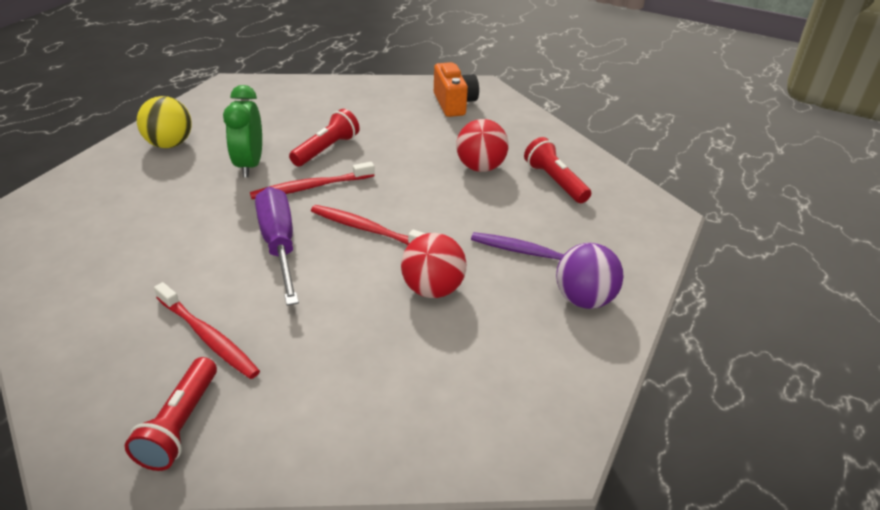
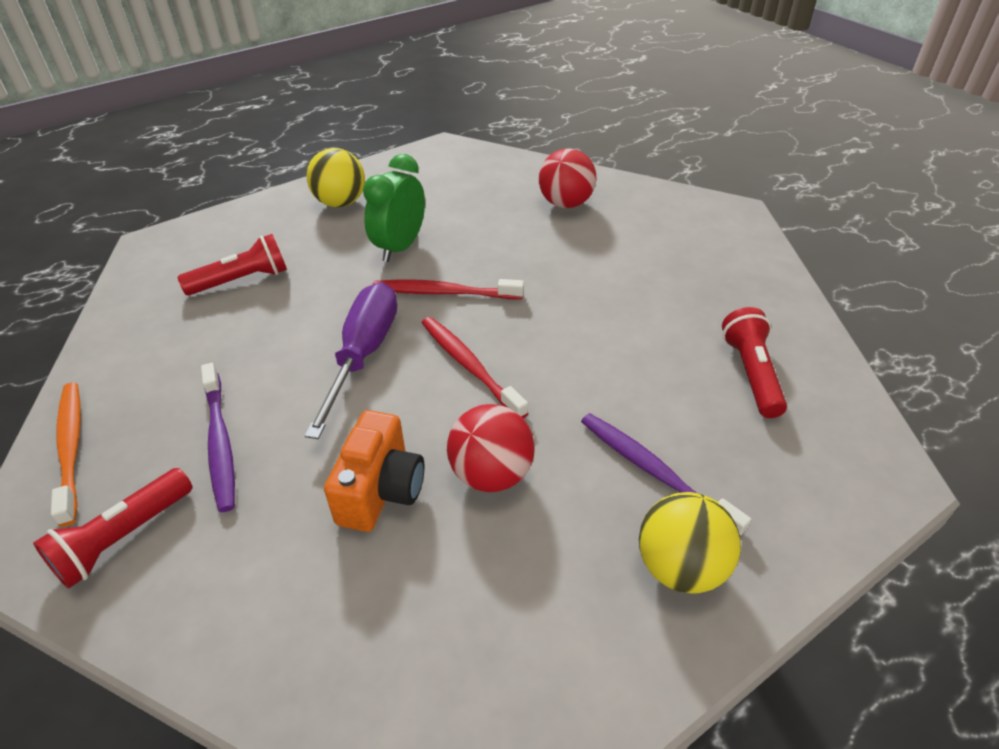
camera: 30 degrees right, 5 degrees up
red toothbrush [154,282,260,379] -> purple toothbrush [201,363,235,512]
red flashlight [289,109,360,166] -> red flashlight moved to [178,234,287,296]
orange camera [434,62,479,117] -> orange camera moved to [324,410,425,532]
red ball [456,119,509,172] -> red ball moved to [539,149,596,208]
purple ball [556,243,624,309] -> yellow ball [639,492,741,594]
none -> orange toothbrush [51,383,81,527]

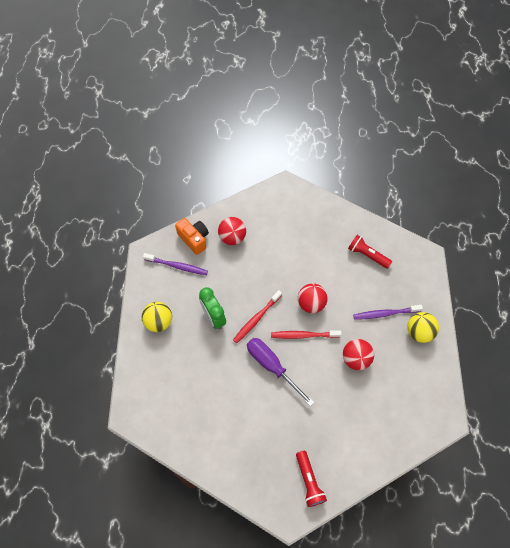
camera: 55 degrees left, 20 degrees up
orange toothbrush [51,383,81,527] -> none
red flashlight [178,234,287,296] -> none
purple toothbrush [201,363,235,512] -> purple toothbrush moved to [143,253,208,275]
orange camera [324,410,425,532] -> orange camera moved to [175,218,209,255]
none -> red ball [298,283,328,313]

